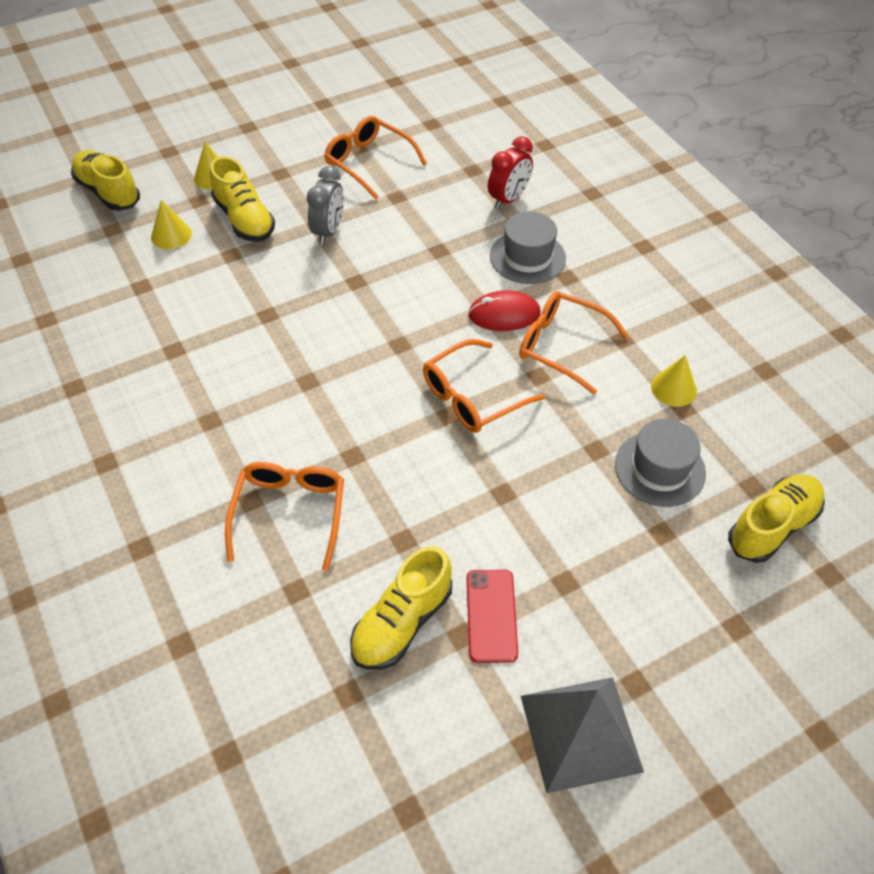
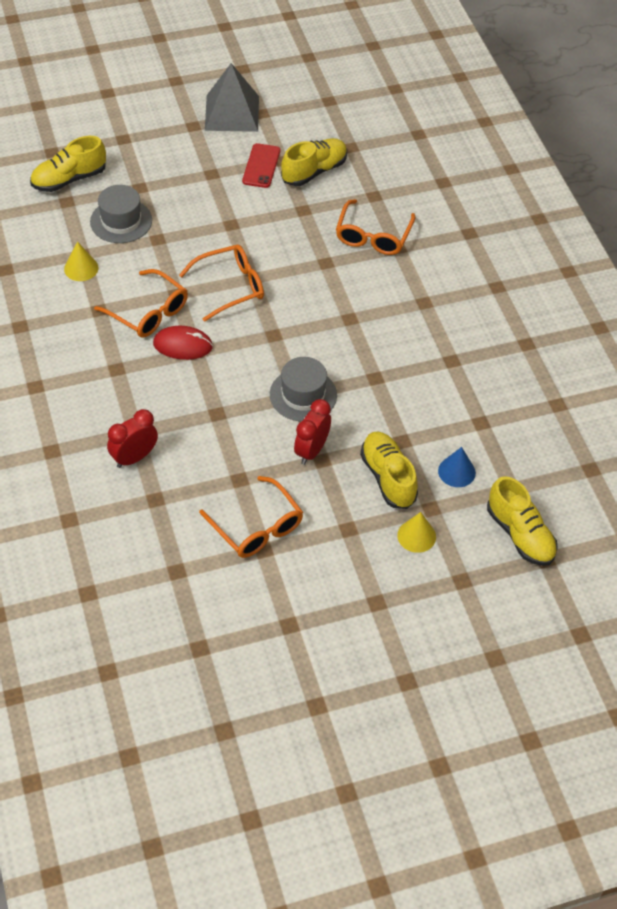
camera: 170 degrees left, 0 degrees up
yellow cone [151,200,192,249] -> blue cone [438,447,476,487]
grey clock [307,166,344,245] -> red clock [294,399,331,465]
grey hat [490,212,566,284] -> grey hat moved to [270,357,337,422]

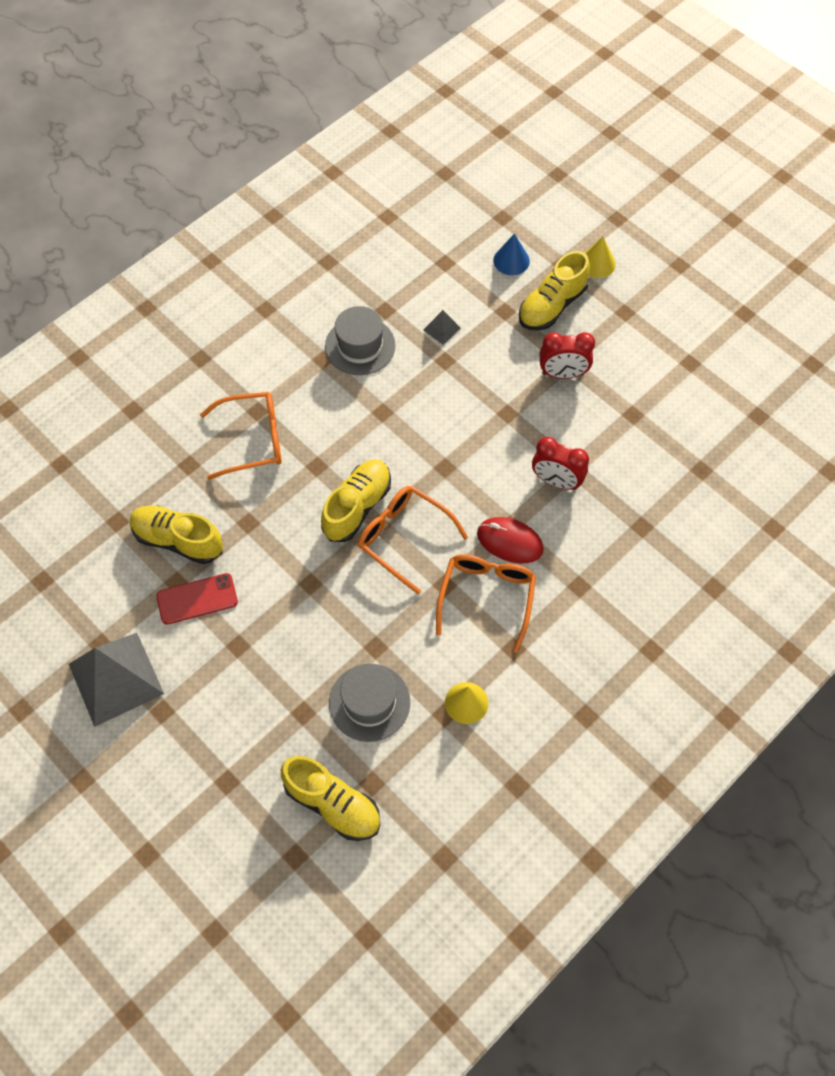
camera: 115 degrees left, 10 degrees up
red clock [107,409,158,468] -> red clock moved to [532,437,589,490]
red mouse [153,326,213,360] -> red mouse turned 45 degrees counterclockwise [477,517,544,563]
orange glasses [199,476,303,558] -> none
grey hat [270,357,337,422] -> grey hat moved to [325,306,395,375]
yellow shoe [487,476,558,566] -> yellow shoe moved to [321,459,391,542]
none -> grey pyramid [423,310,461,345]

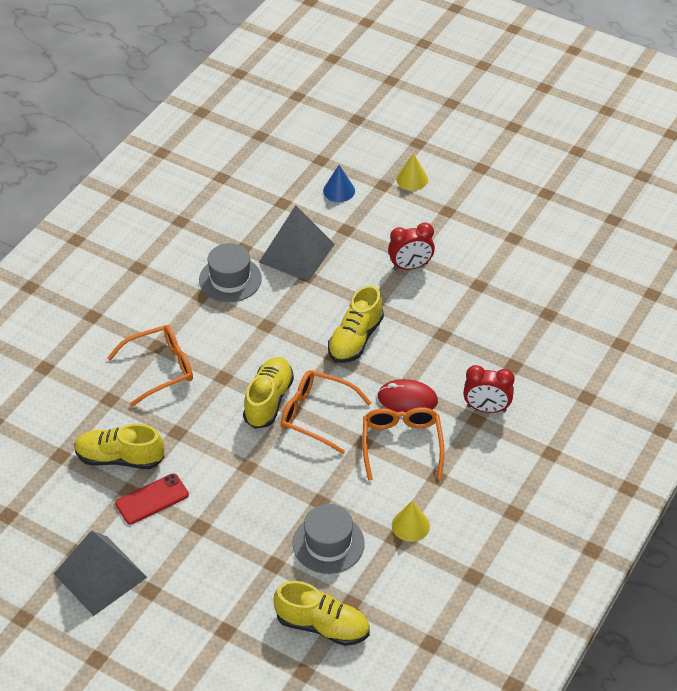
camera: 15 degrees left, 15 degrees down
grey pyramid [423,310,461,345] -> grey pyramid [259,205,335,281], size x2.37
yellow shoe [519,251,590,330] -> yellow shoe moved to [328,285,384,363]
red clock [532,437,589,490] -> red clock moved to [463,365,515,413]

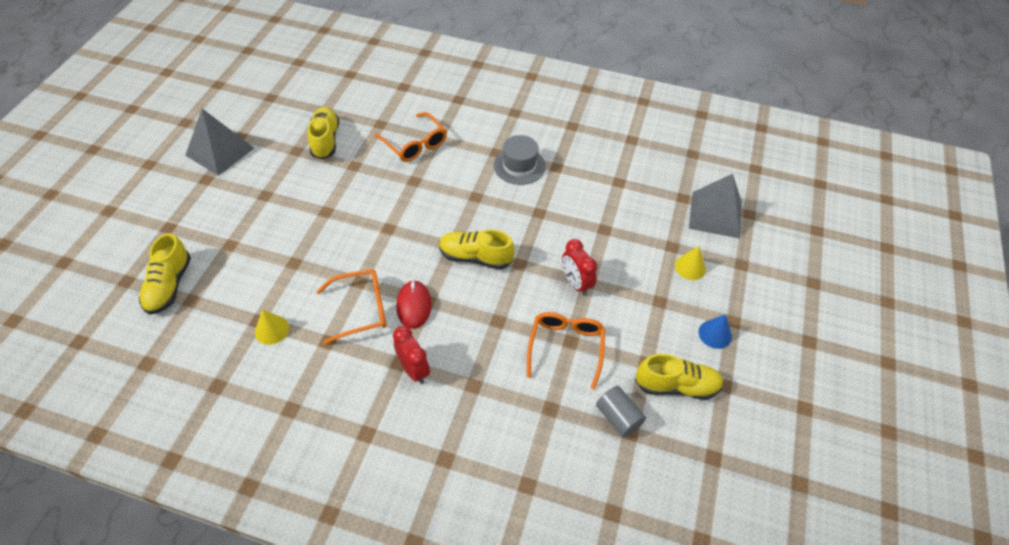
camera: 75 degrees right, 5 degrees up
red phone [115,473,189,524] -> none
yellow shoe [243,357,294,429] -> yellow shoe moved to [635,354,724,400]
grey pyramid [259,205,335,281] -> grey pyramid moved to [689,174,742,239]
orange glasses [281,370,371,454] -> orange glasses moved to [527,312,605,390]
grey hat [293,504,365,574] -> none
blue cone [323,165,355,202] -> blue cone moved to [699,314,732,349]
red clock [463,365,515,413] -> red clock turned 150 degrees clockwise [393,326,430,384]
none -> grey cylinder [596,386,646,437]

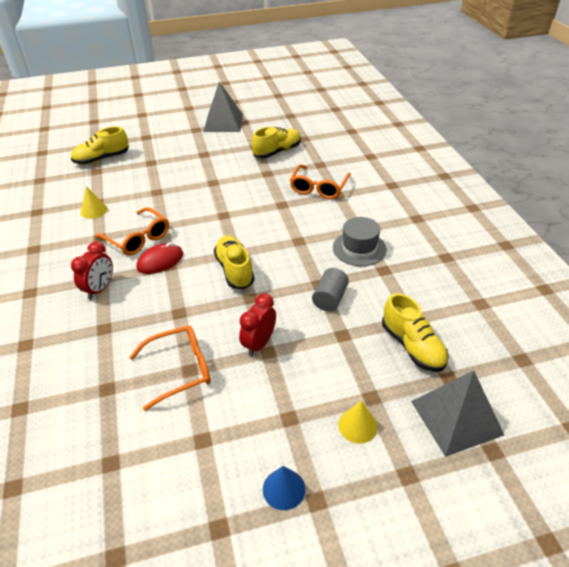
camera: 60 degrees right, 10 degrees down
grey cylinder [596,386,646,437] -> grey cylinder moved to [312,268,349,311]
yellow shoe [635,354,724,400] -> yellow shoe moved to [382,293,449,372]

